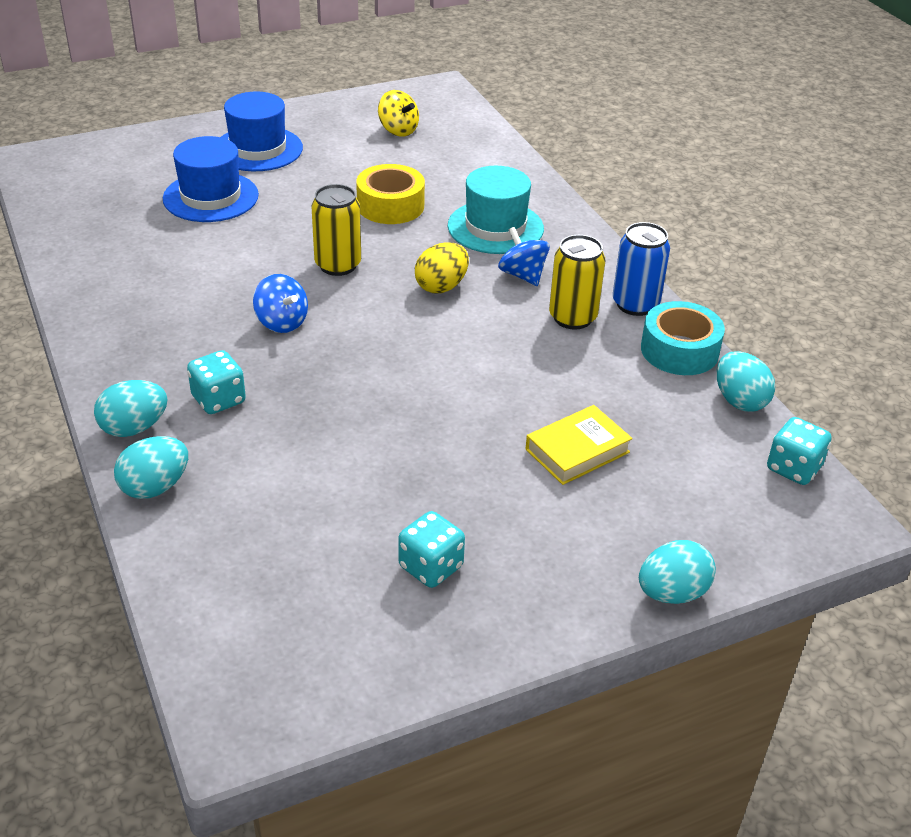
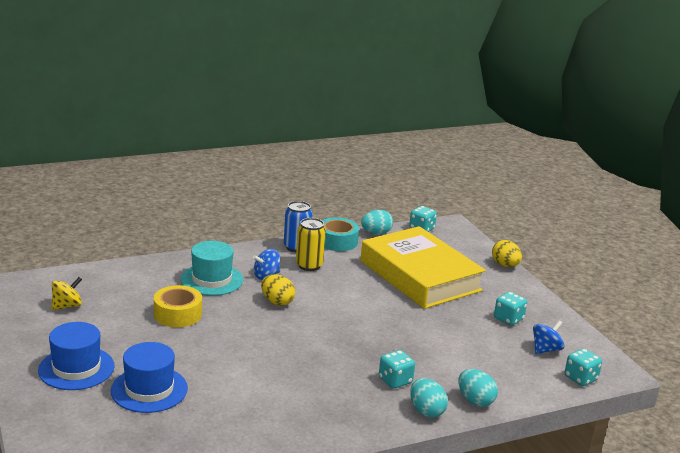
camera: 90 degrees left, 15 degrees down
blue spinning top [253,274,308,333] -> blue spinning top moved to [533,320,564,354]
yellow can [311,184,361,276] -> none
yellow book [526,405,632,485] -> yellow book [361,226,486,309], size x2.45
turquoise egg [639,540,716,604] -> yellow egg [492,240,522,267]
none -> turquoise dice [565,348,602,386]

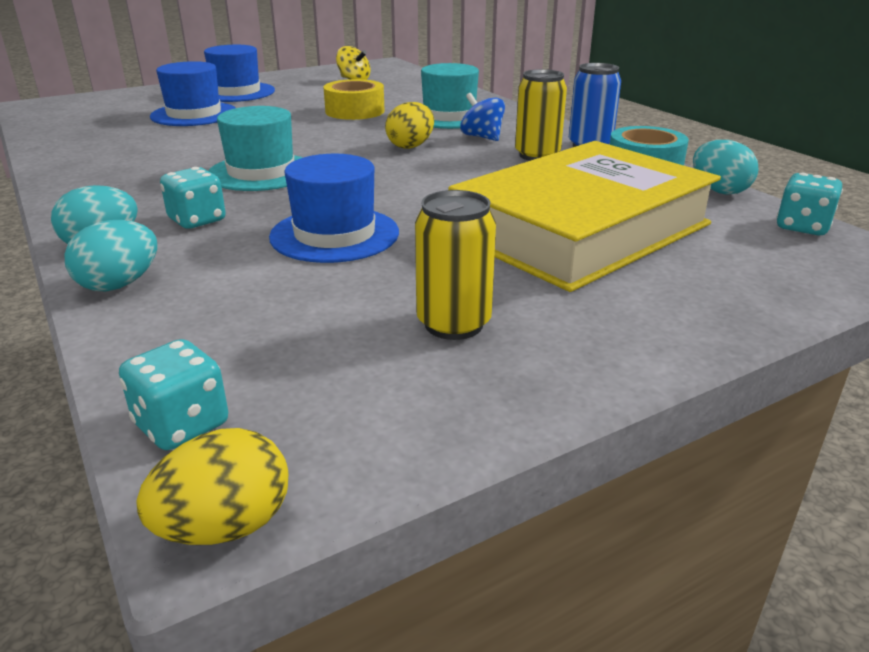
camera: 85 degrees right, 5 degrees up
yellow egg [492,240,522,267] -> yellow egg moved to [136,428,288,545]
turquoise dice [494,292,527,326] -> yellow can [415,190,496,340]
blue spinning top [533,320,564,354] -> none
none -> turquoise hat [208,106,303,191]
none -> blue hat [269,154,399,263]

